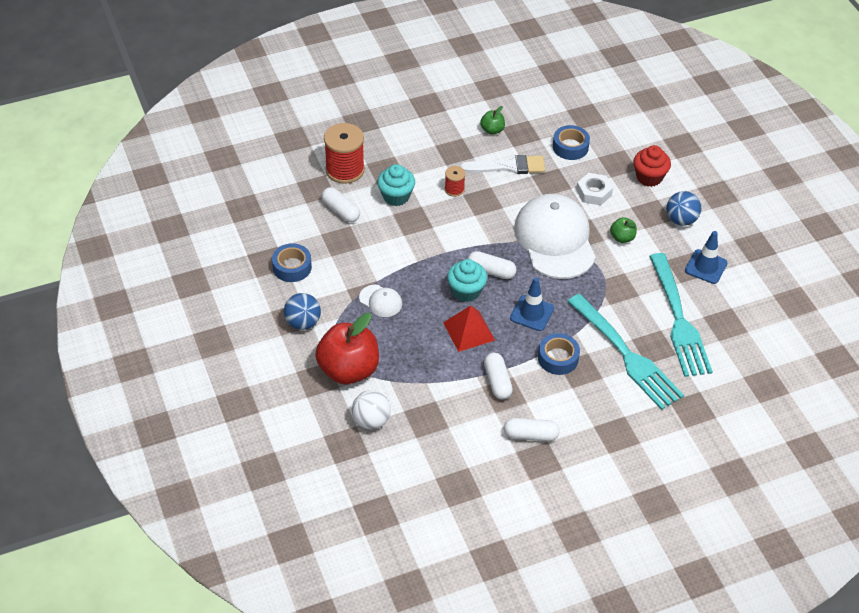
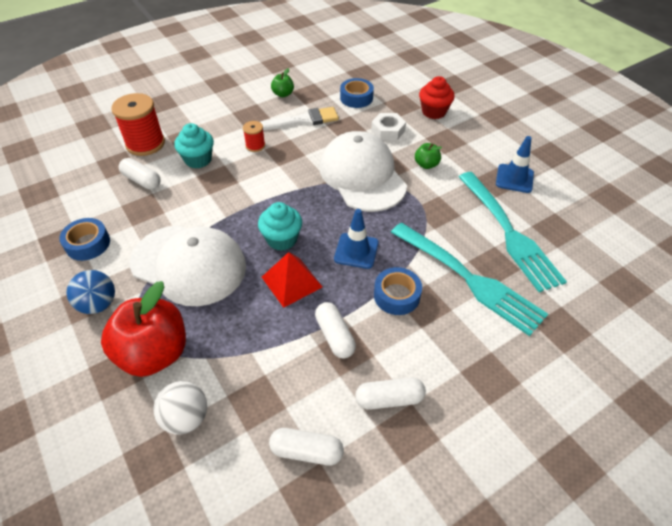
camera: 10 degrees left, 0 degrees up
white cap [359,285,402,317] -> white cap [130,225,246,306], size x2.34
white capsule [468,251,516,279] -> white capsule moved to [269,428,344,466]
blue ball [666,191,701,226] -> none

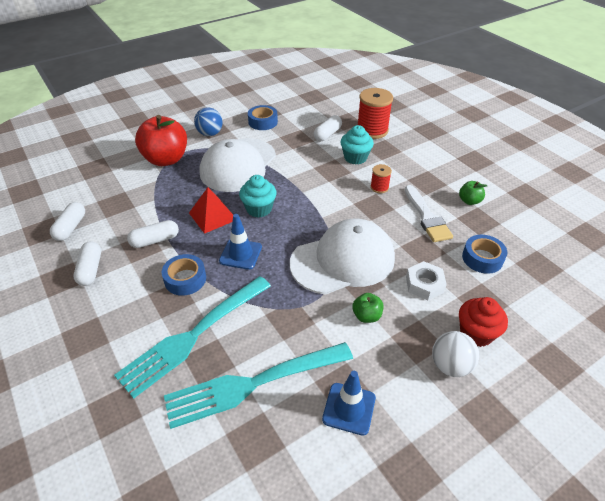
camera: 90 degrees right, 5 degrees down
white ball [153,381,207,435] -> white ball moved to [432,331,479,377]

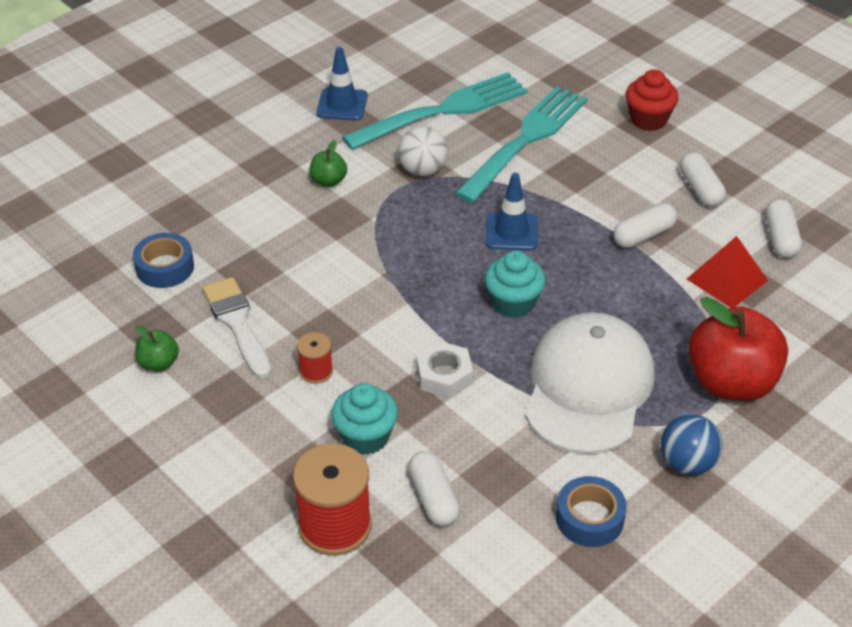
camera: 170 degrees right, 0 degrees up
blue tape [162,254,206,296] -> none
red pyramid [189,187,233,234] -> red pyramid moved to [687,236,768,308]
white cap [290,219,395,295] -> none
white capsule [314,115,342,141] -> white capsule turned 45 degrees counterclockwise [408,451,460,526]
white nut [406,261,447,300] -> white nut moved to [416,341,473,398]
white ball [432,331,479,377] -> white ball moved to [398,126,448,176]
red cupcake [459,297,508,347] -> red cupcake moved to [625,69,679,131]

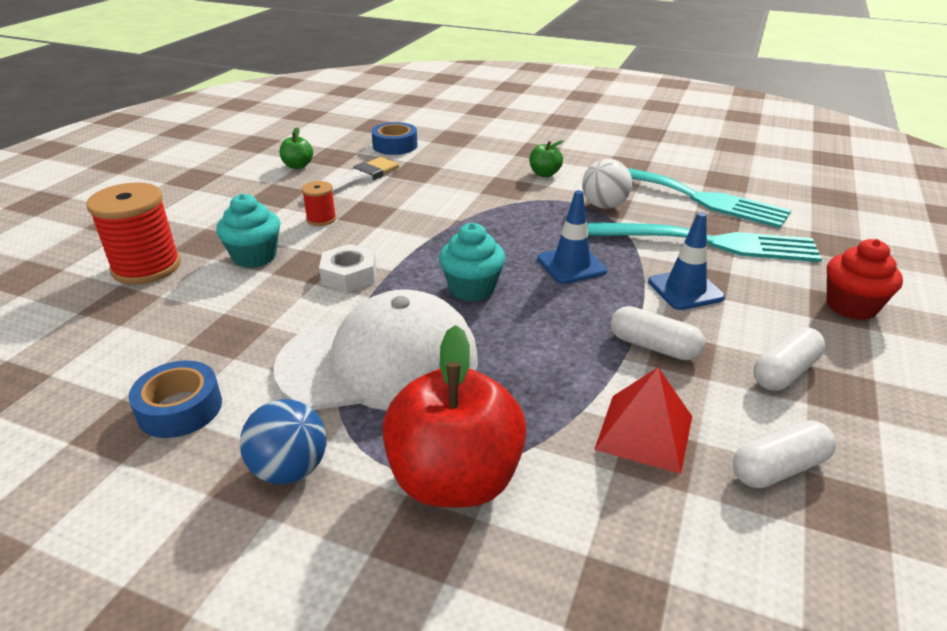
camera: 65 degrees right, 10 degrees down
blue traffic cone [316,47,368,121] -> blue traffic cone moved to [648,212,725,310]
white capsule [408,451,460,526] -> none

